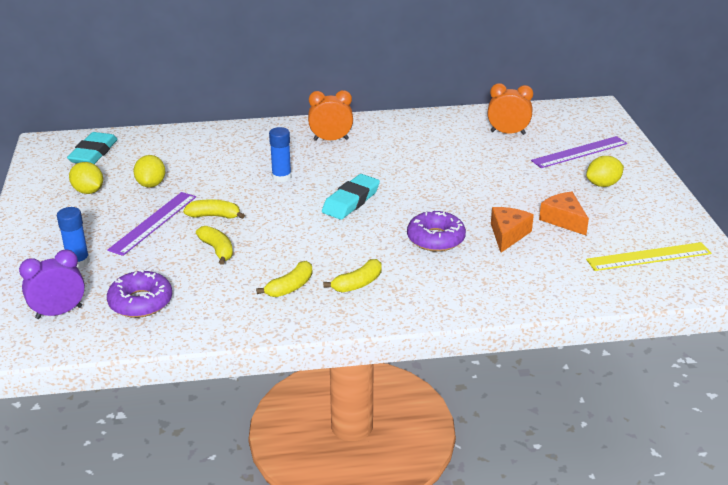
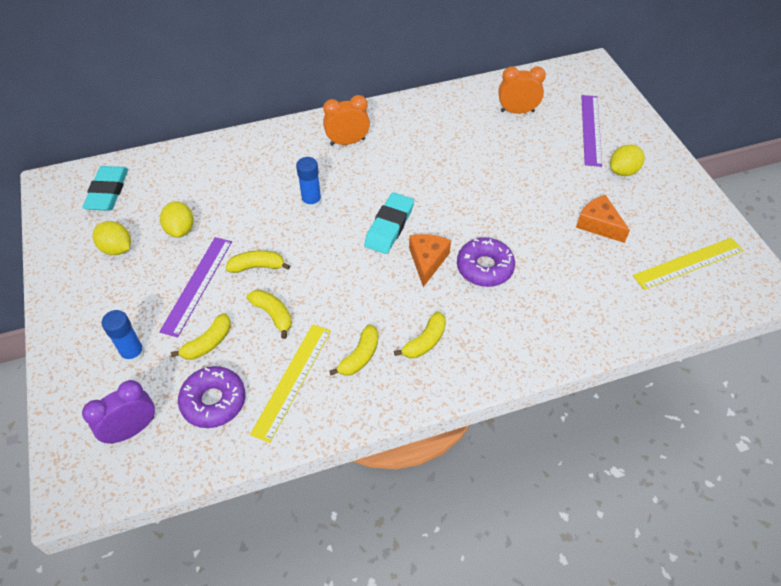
camera: 10 degrees left, 20 degrees up
orange cheese [491,207,534,252] -> orange cheese moved to [409,234,451,287]
purple ruler [531,136,627,168] -> purple ruler turned 45 degrees counterclockwise [581,95,602,167]
none -> yellow banana [171,313,231,360]
none -> yellow ruler [250,324,331,443]

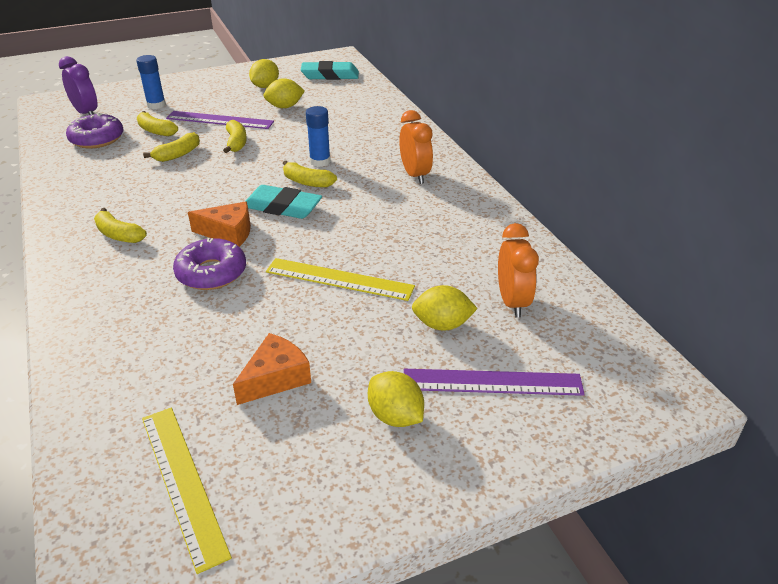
camera: 85 degrees right, 15 degrees down
yellow ruler [250,324,331,443] -> yellow ruler moved to [266,258,415,301]
yellow banana [329,324,378,376] -> yellow banana moved to [283,161,337,187]
none -> yellow lemon [412,285,478,331]

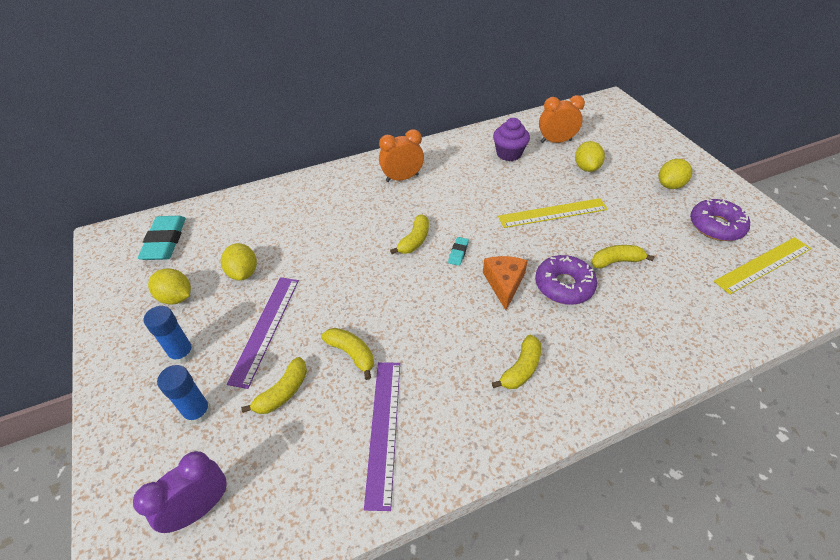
camera: 90 degrees left, 10 degrees up
purple donut [66,113,123,148] -> purple donut moved to [690,199,750,241]
yellow banana [223,120,247,153] -> yellow banana moved to [591,245,655,269]
orange cheese [233,333,311,405] -> none
turquoise eraser [245,185,322,219] -> turquoise eraser [448,237,469,266], size x0.48
yellow ruler [266,258,415,301] -> yellow ruler turned 60 degrees clockwise [498,198,608,228]
blue glue stick [306,106,331,167] -> blue glue stick moved to [144,306,195,364]
purple ruler [403,369,585,396] -> purple ruler moved to [364,362,400,511]
none -> purple cupcake [493,118,530,161]

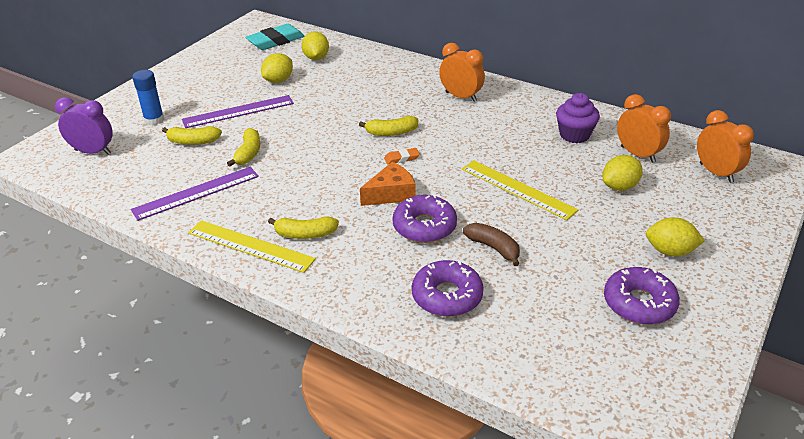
camera: 55 degrees right, 10 degrees down
blue glue stick [144,306,195,364] -> none
yellow lemon [148,269,191,305] -> yellow lemon moved to [302,31,329,60]
turquoise eraser [448,237,469,266] -> orange eraser [384,148,420,165]
yellow banana [591,245,655,269] -> brown banana [463,223,520,266]
yellow ruler [714,237,811,294] -> yellow ruler moved to [188,220,316,273]
none -> purple donut [412,260,484,317]
none -> orange clock [697,110,754,183]

